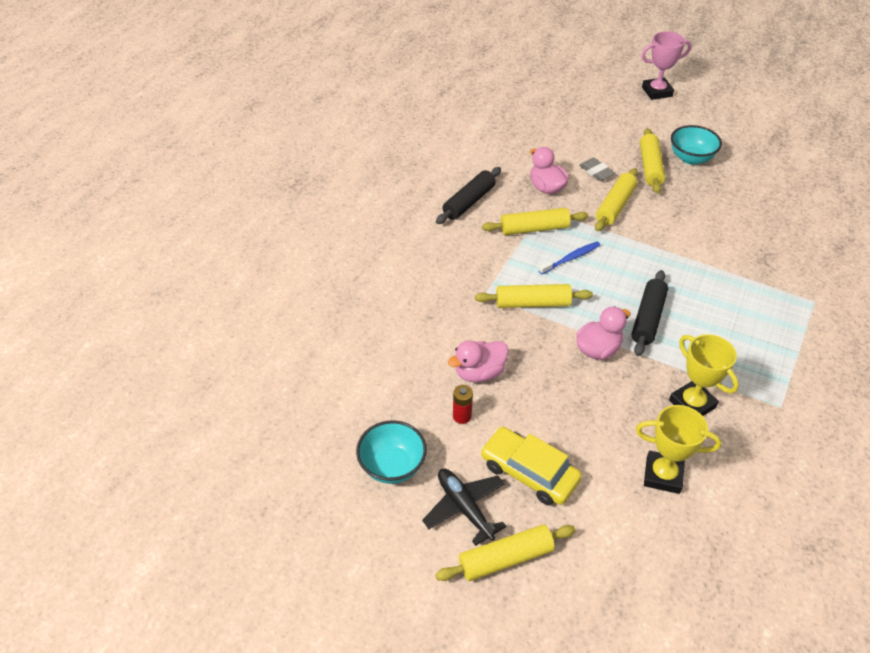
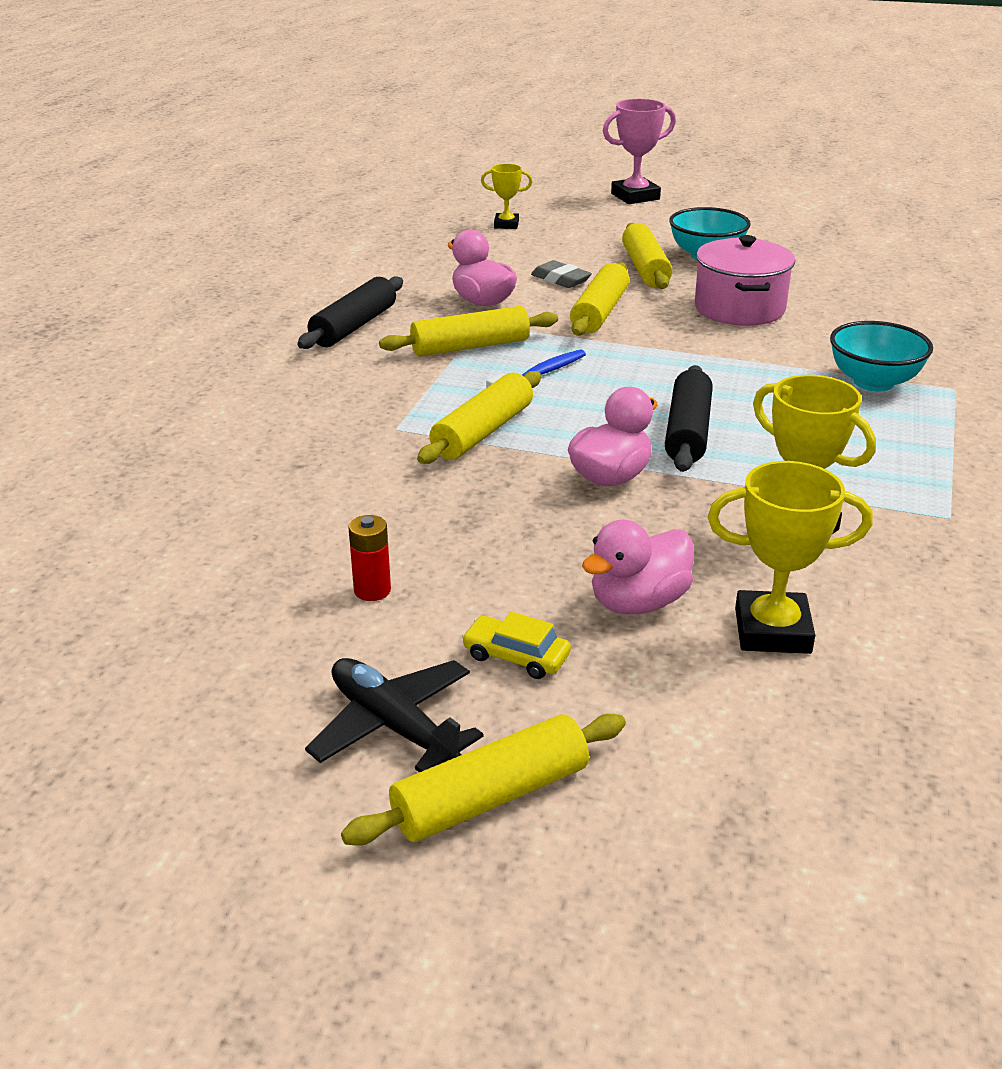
camera: 10 degrees left, 15 degrees down
turquoise bowl [356,420,427,484] -> turquoise bowl moved to [830,321,933,391]
pink duck [448,340,509,382] -> pink duck moved to [582,520,694,614]
yellow rolling pin [475,284,593,308] -> yellow rolling pin turned 45 degrees counterclockwise [417,371,541,464]
yellow car [481,427,582,505] -> yellow car [462,612,571,679], size x0.53
none -> yellow trophy [481,164,533,229]
none -> pink pot [695,235,795,326]

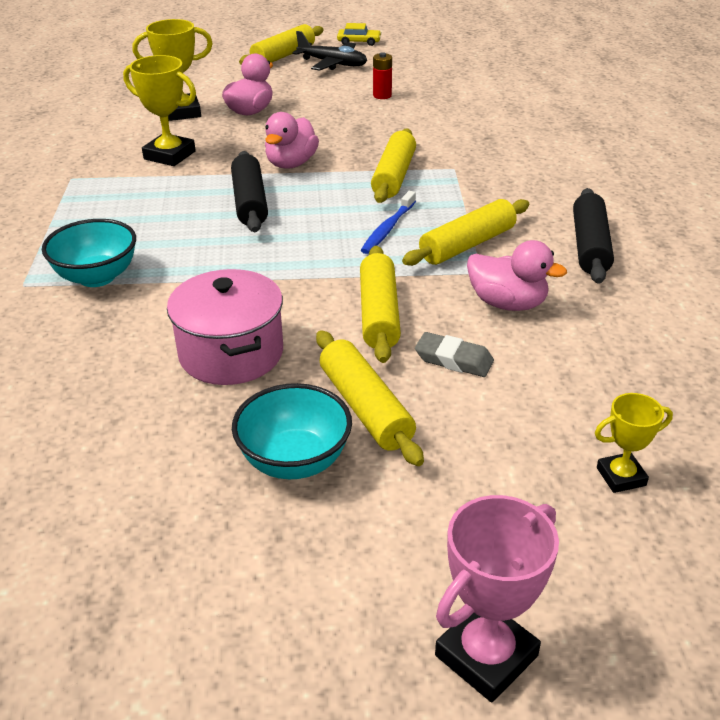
camera: 160 degrees right, 5 degrees up
yellow car [462,612,571,679] -> yellow car moved to [337,23,382,46]

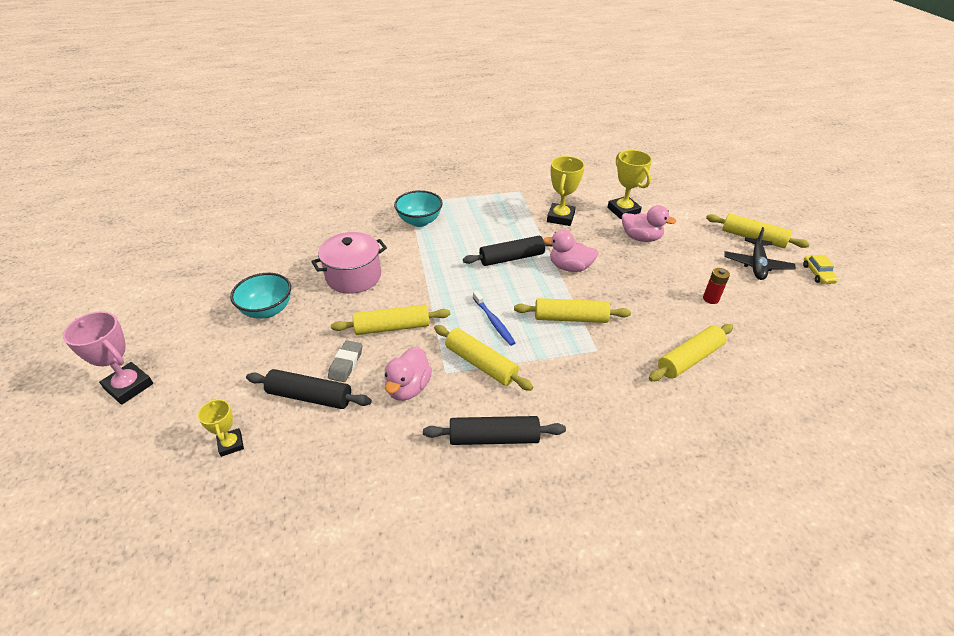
camera: 80 degrees right, 5 degrees up
yellow rolling pin [316,330,424,466] -> yellow rolling pin moved to [649,324,733,381]
blue toothbrush [361,191,416,254] -> blue toothbrush turned 135 degrees counterclockwise [473,291,515,346]
none -> black rolling pin [246,369,372,409]

